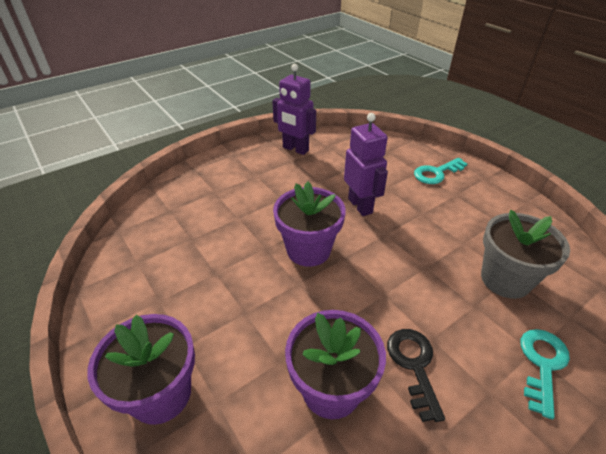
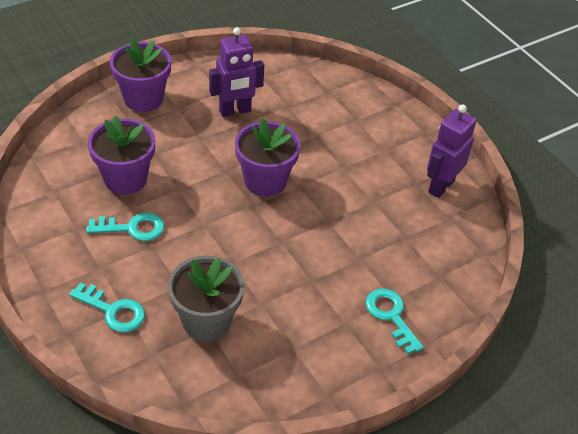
camera: 90 degrees right, 5 degrees up
purple robot [344,113,388,216] -> purple robot moved to [209,27,264,117]
black key [387,329,445,422] -> turquoise key [86,213,164,241]

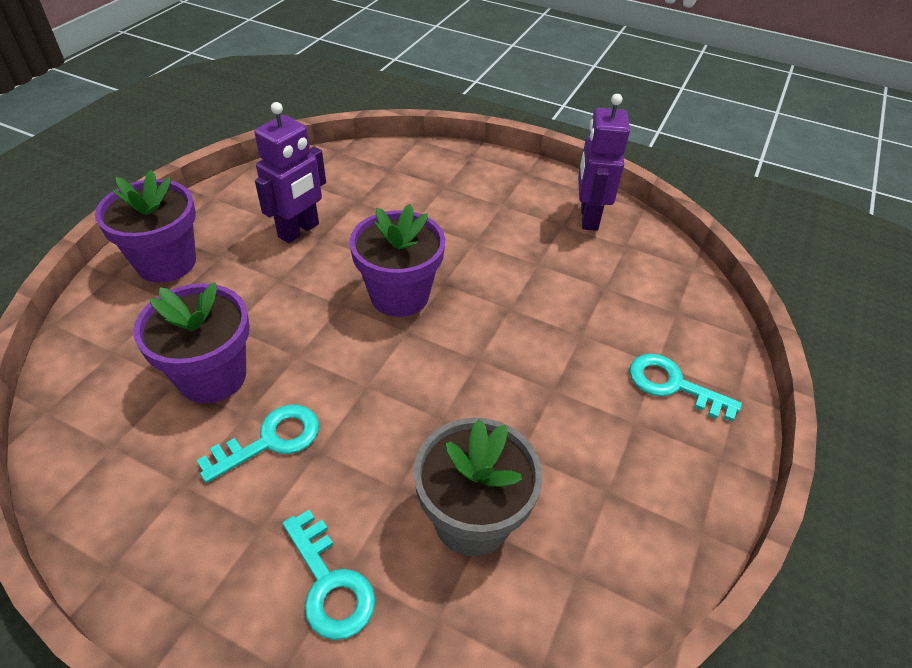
camera: 30 degrees left, 0 degrees up
turquoise key [69,283,145,332] -> turquoise key turned 60 degrees clockwise [283,510,375,640]

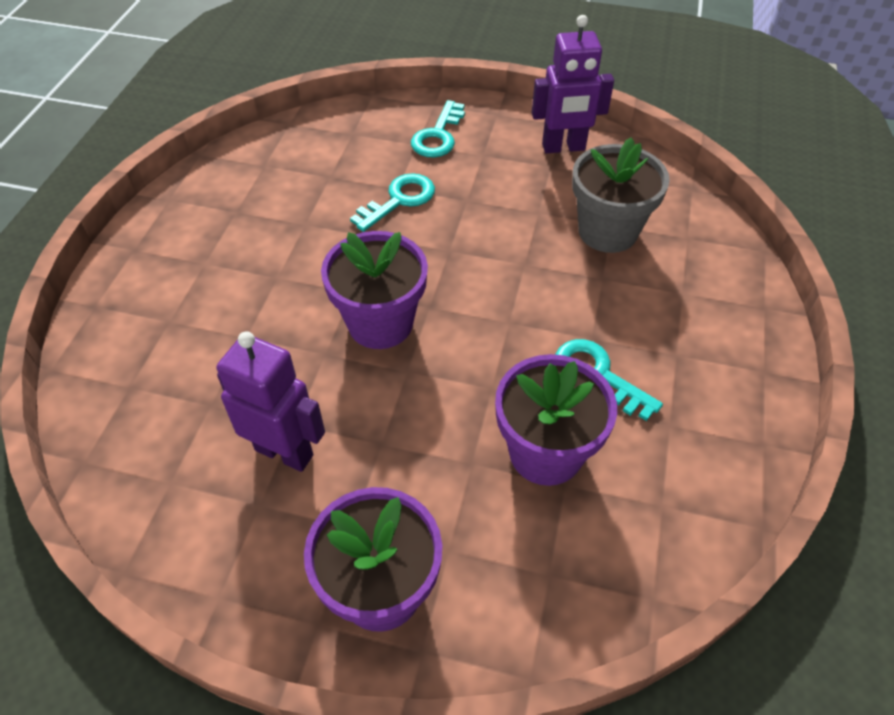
camera: 100 degrees left, 5 degrees up
turquoise key [283,510,375,640] -> turquoise key moved to [350,173,435,232]
purple robot [578,94,630,231] -> purple robot moved to [532,15,614,153]

